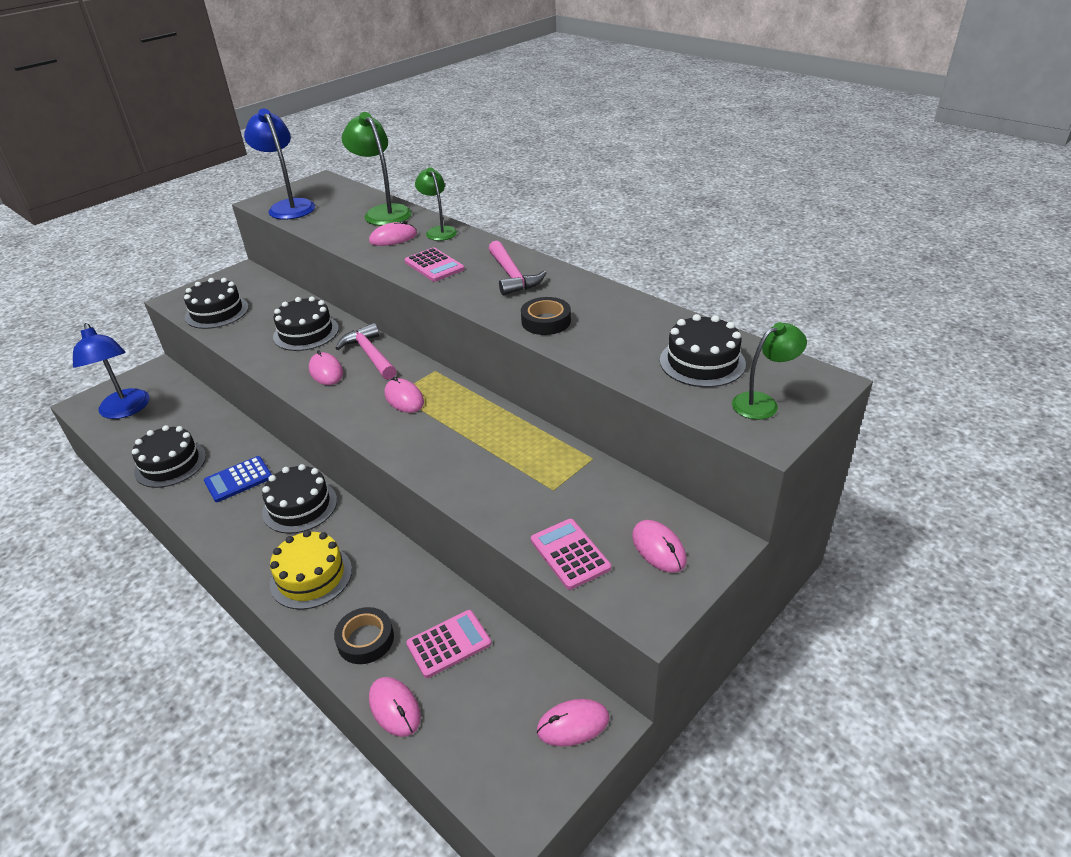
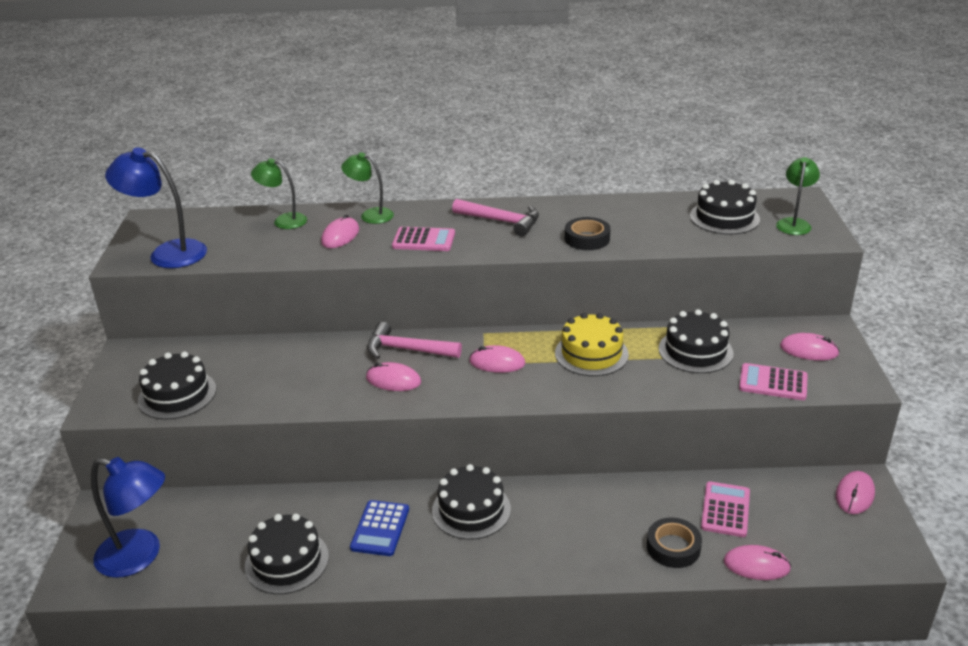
camera: 45 degrees left, 5 degrees down
yellow cake [270,530,352,610] -> yellow cake moved to [555,313,629,376]
black cake [273,296,339,351] -> black cake moved to [659,309,733,373]
green lamp [342,112,412,226] -> green lamp [251,158,307,229], size x0.63

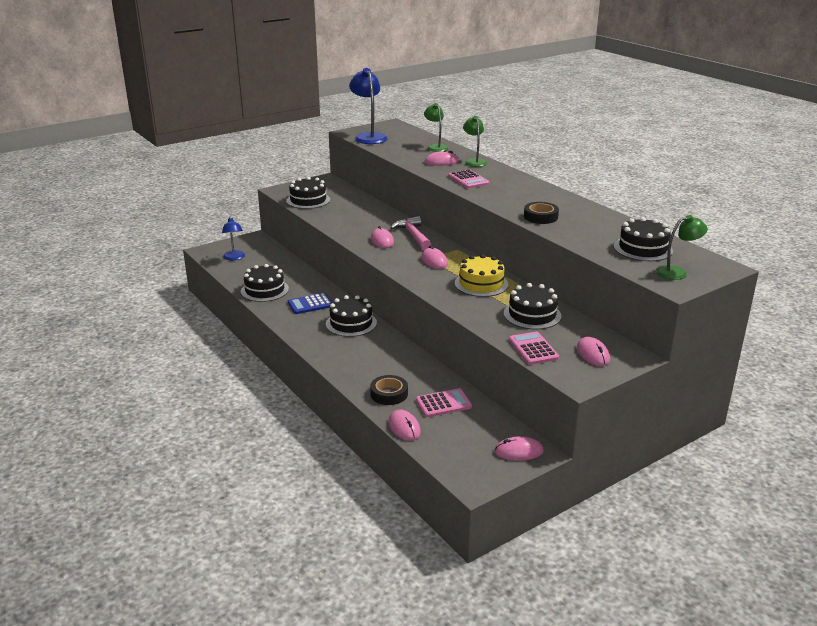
camera: 55 degrees right, 5 degrees down
blue lamp [91,457,165,578] -> blue lamp [222,217,245,260], size x0.63
pink hammer [452,199,539,236] -> none

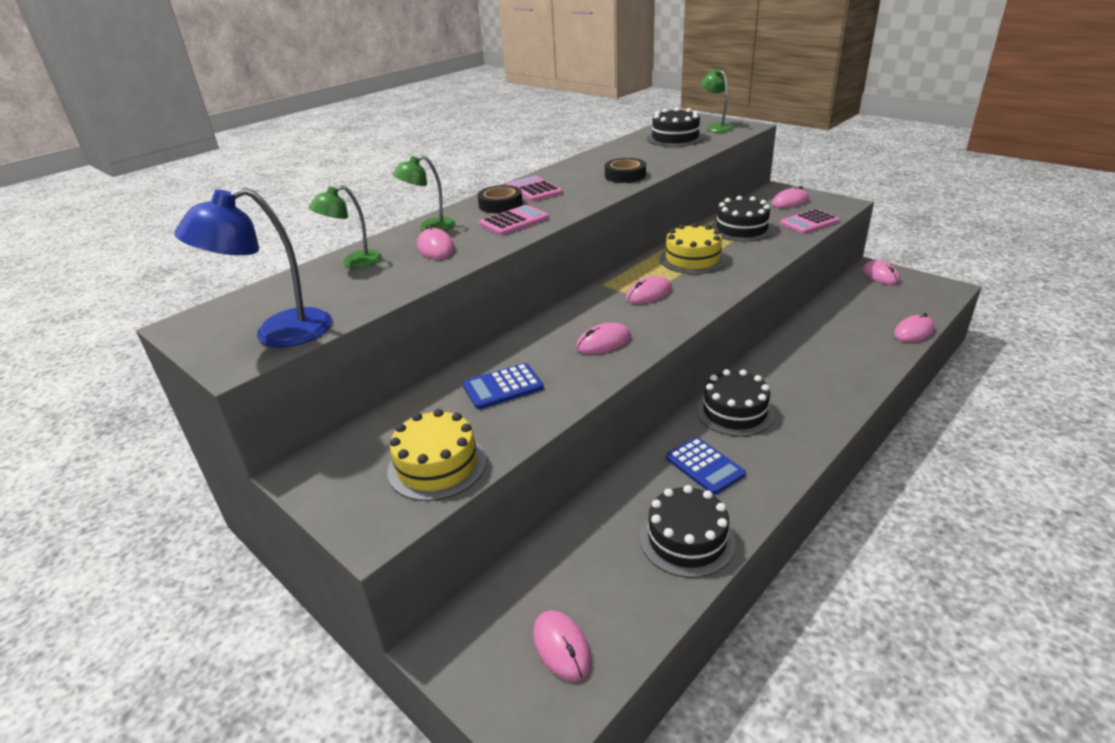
camera: 100 degrees left, 5 degrees up
blue lamp [222,217,245,260] -> pink mouse [533,610,591,681]
black cake [286,177,330,209] -> yellow cake [387,409,486,501]
black tape [370,375,408,405] -> black tape moved to [477,185,523,213]
pink hammer [391,216,431,250] -> none
pink calculator [416,388,472,417] -> pink calculator moved to [507,176,563,202]
none -> blue calculator [463,363,544,409]

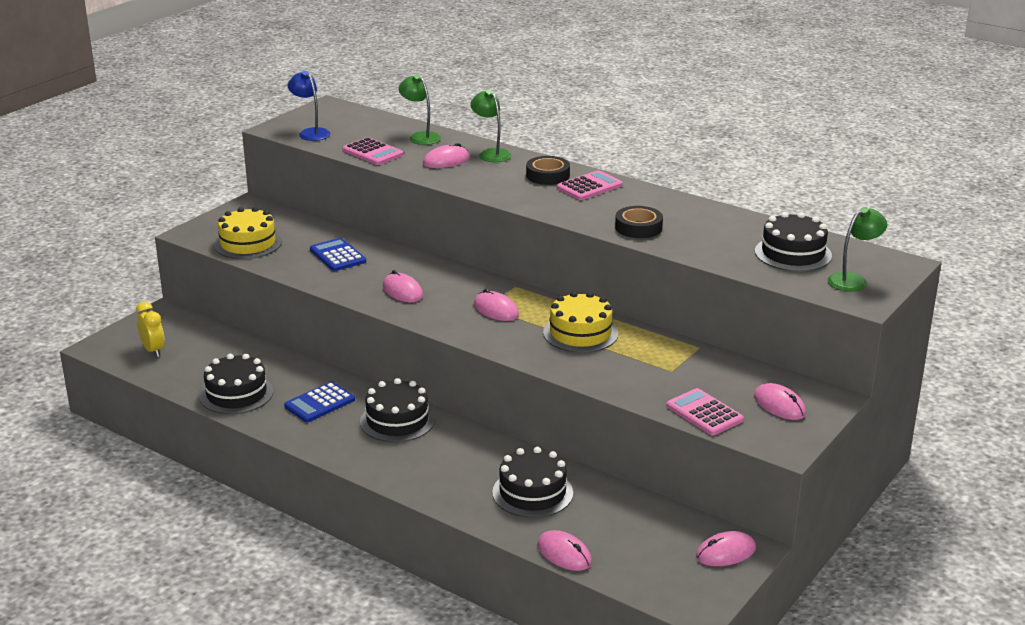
camera: 80 degrees right, 5 degrees down
blue lamp [175,187,332,347] -> blue lamp [288,71,330,141], size x0.63
pink calculator [479,205,549,236] -> pink calculator moved to [342,137,403,165]
pink mouse [533,610,591,681] -> yellow clock [136,302,165,357]
black cake [711,196,774,242] -> black cake moved to [492,447,573,518]

